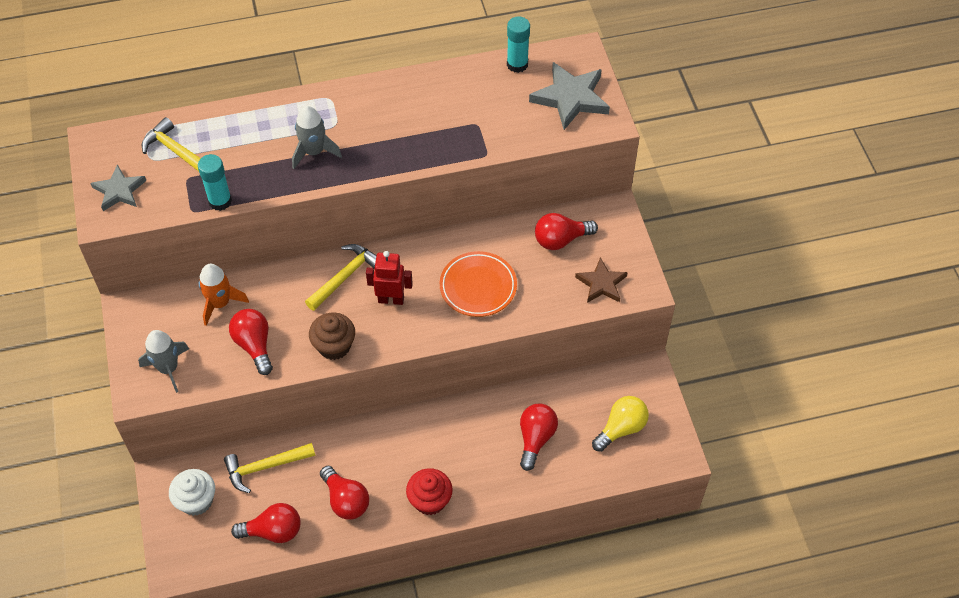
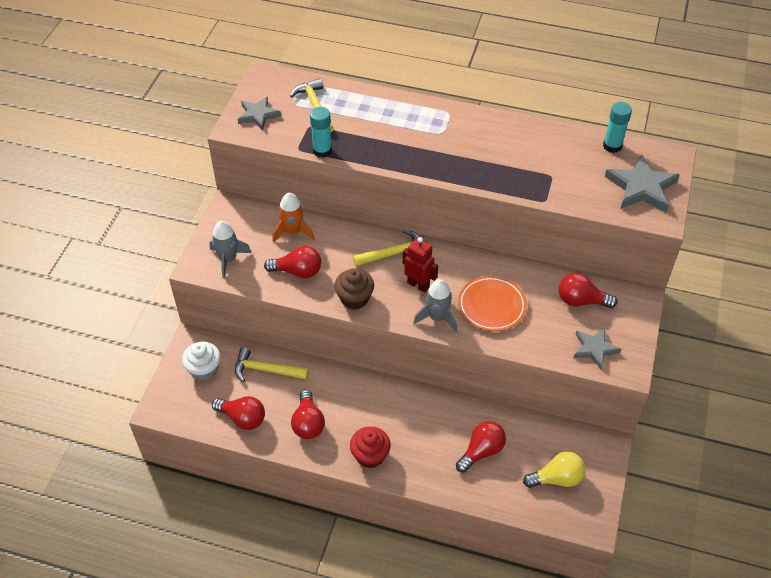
camera: 30 degrees right, 5 degrees down
red light bulb [229,309,273,375] -> red light bulb turned 90 degrees clockwise [264,246,321,279]
grey rocket [292,106,342,169] -> grey rocket moved to [413,279,457,332]
brown star [575,258,628,303] -> grey star [574,328,621,369]

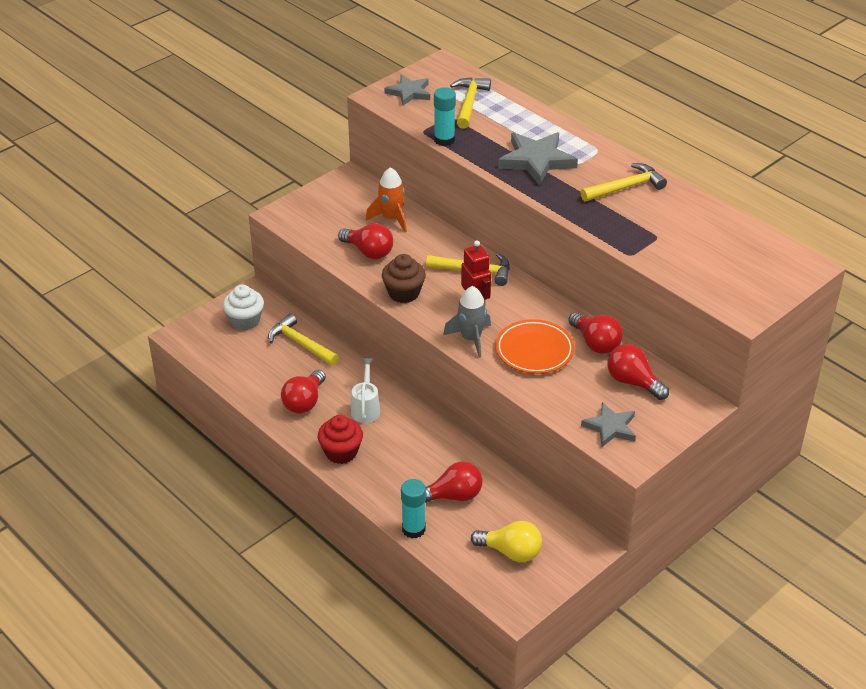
camera: 30 degrees right, 10 degrees down
grey rocket [210,221,251,279] -> none
red light bulb [212,396,265,430] -> red light bulb moved to [569,312,623,354]
turquoise glue stick [603,102,632,153] -> turquoise glue stick moved to [401,479,426,538]
grey star [605,154,680,212] -> grey star moved to [498,132,578,185]
none -> white watering can [351,358,380,423]
none -> yellow hammer [581,163,667,202]

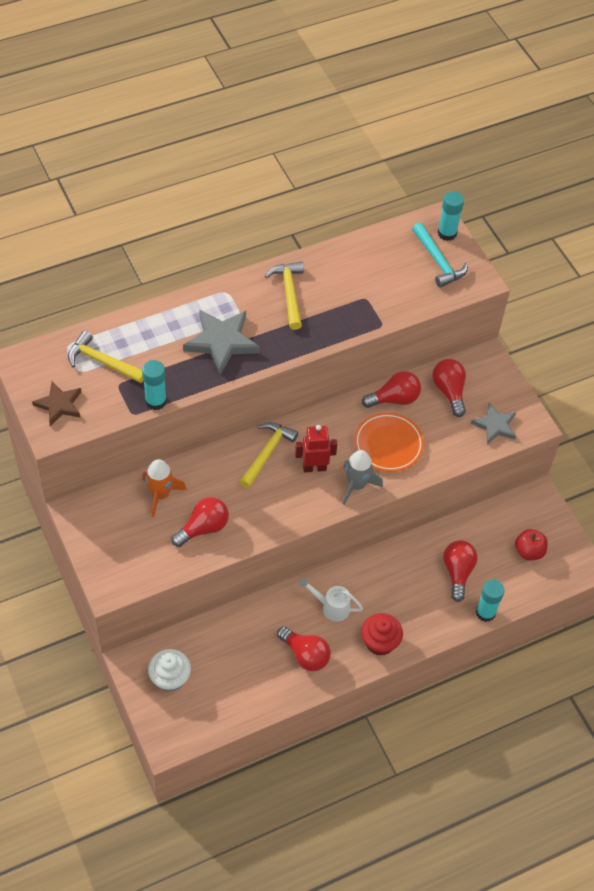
camera: 75 degrees left, 15 degrees up
yellow hammer [268,314,339,366] -> none
brown cupcake [382,254,426,303] -> none
grey star [384,75,430,106] -> brown star [32,381,82,426]
yellow light bulb [471,521,542,562] -> red apple [515,529,548,560]
red light bulb [607,344,669,400] -> red light bulb turned 105 degrees clockwise [432,359,466,417]
none -> turquoise hammer [412,222,468,288]
none -> turquoise glue stick [438,191,464,241]

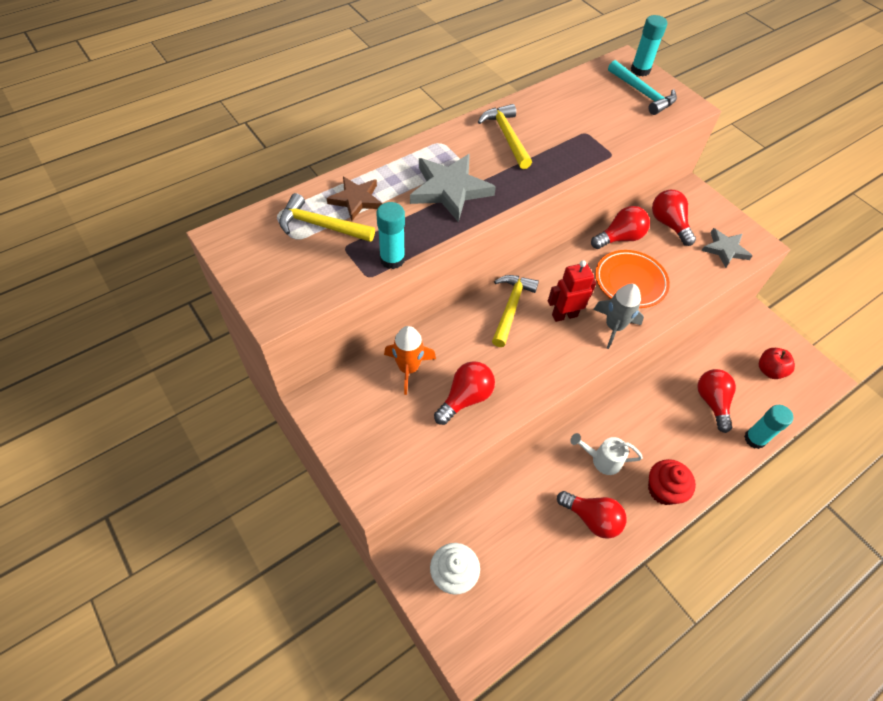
camera: 10 degrees left, 0 degrees up
brown star [32,381,82,426] -> brown star moved to [327,177,382,221]

